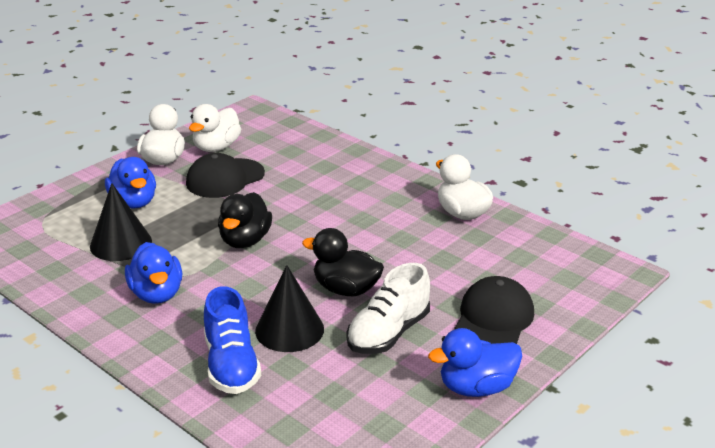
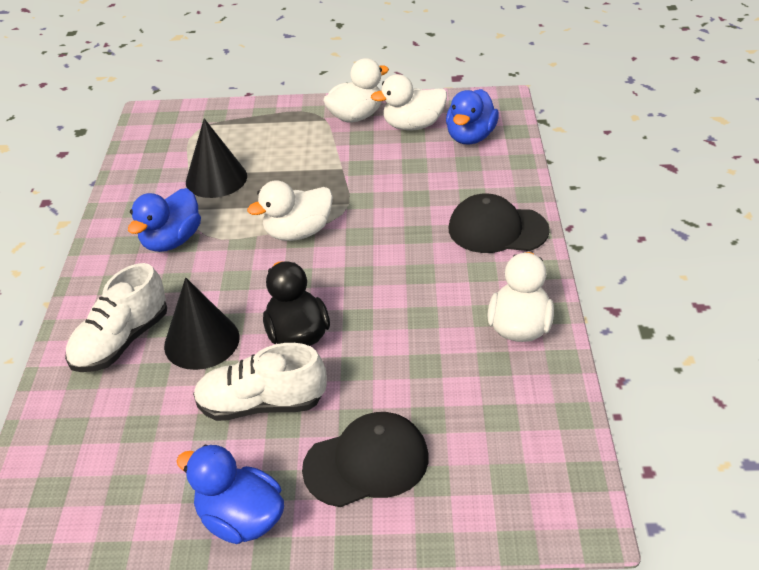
camera: 50 degrees right, 10 degrees up
blue duck [105,157,156,209] -> blue duck moved to [446,89,499,145]
black cap [186,153,265,198] -> black cap moved to [449,193,550,253]
blue shoe [204,286,261,394] -> white shoe [65,263,167,372]
black duck [218,192,272,248] -> white duck [247,180,333,241]

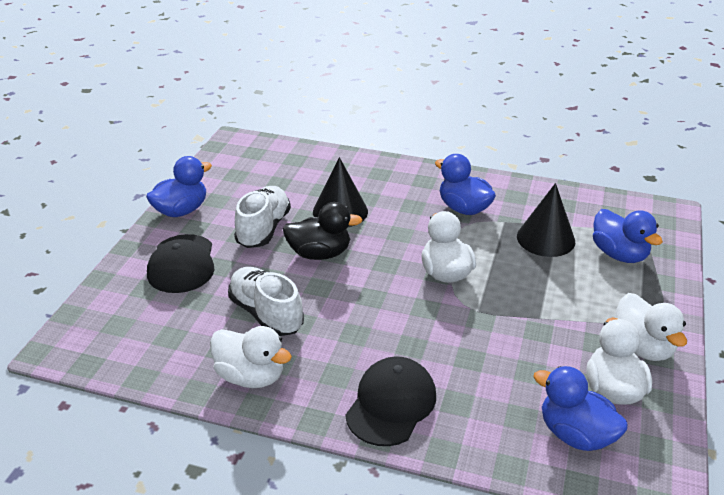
camera: 105 degrees right, 5 degrees down
white shoe [65,263,167,372] -> white shoe moved to [228,267,304,336]
none -> blue duck [593,209,663,263]

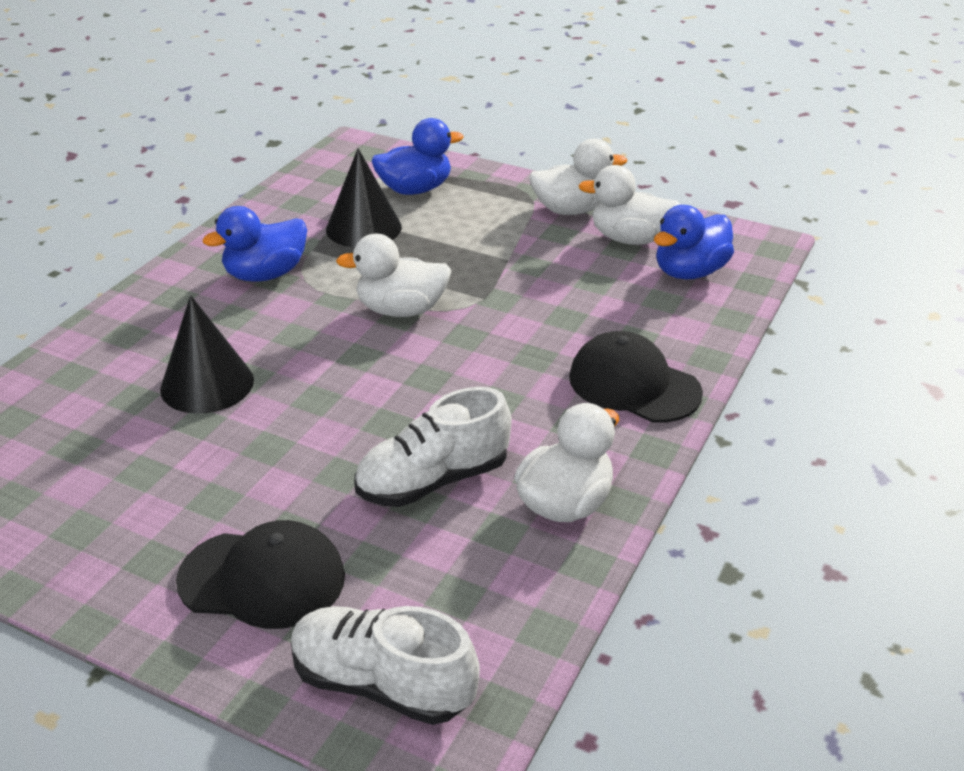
camera: 80 degrees left, 0 degrees up
blue duck [146,156,212,217] -> none
white shoe [234,186,291,248] -> white shoe moved to [291,606,480,725]
black duck [283,202,363,260] -> none

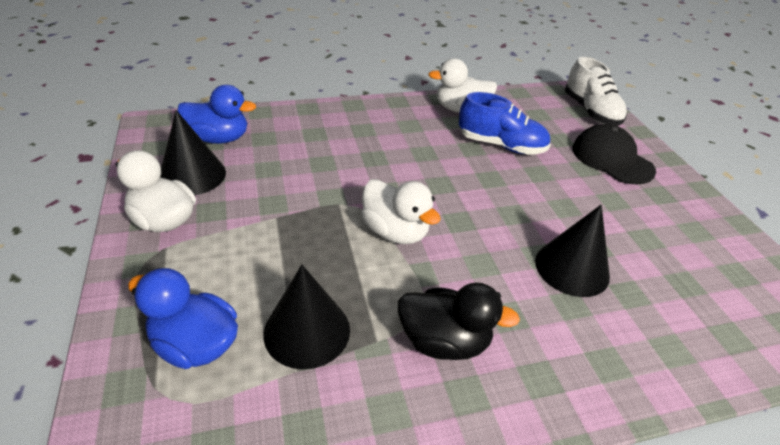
camera: 135 degrees left, 5 degrees up
blue duck [203,206,307,282] -> black duck [398,282,520,360]
white shoe [355,387,511,507] -> blue shoe [459,92,551,155]
black cap [569,331,703,422] -> none
white duck [578,165,680,245] -> black cone [160,110,226,195]

